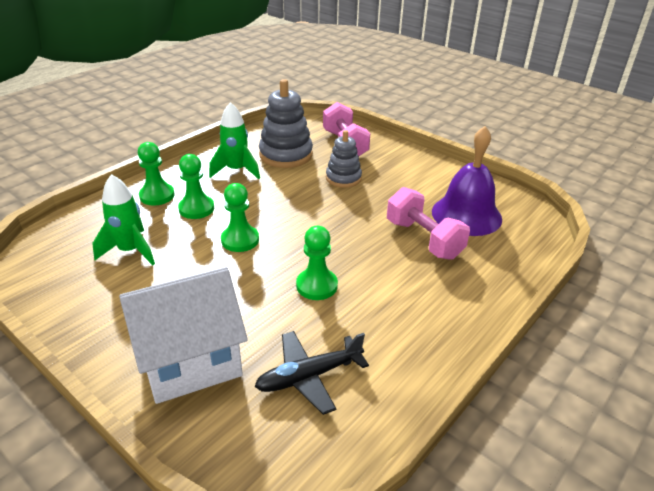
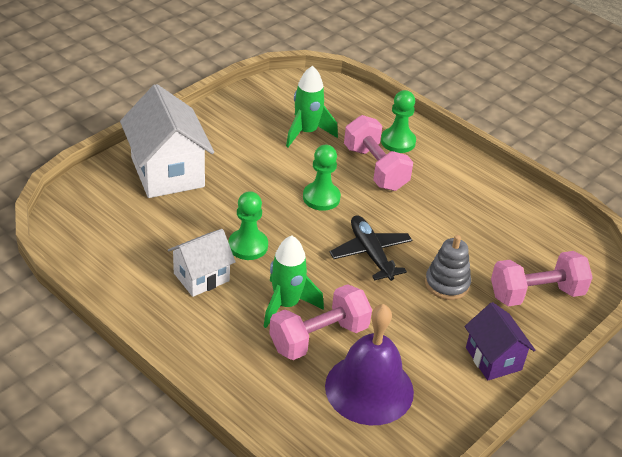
camera: 90 degrees right, 5 degrees up
green pawn [178,154,214,219] -> pink dumbbell [344,115,413,191]
green rocket [209,102,260,179] -> green rocket moved to [263,235,324,328]
black plane [255,331,369,415] -> black plane moved to [330,215,412,281]
grey stacking toy [259,79,313,168] -> none
none -> white house [168,229,236,297]
none -> purple house [464,302,535,380]

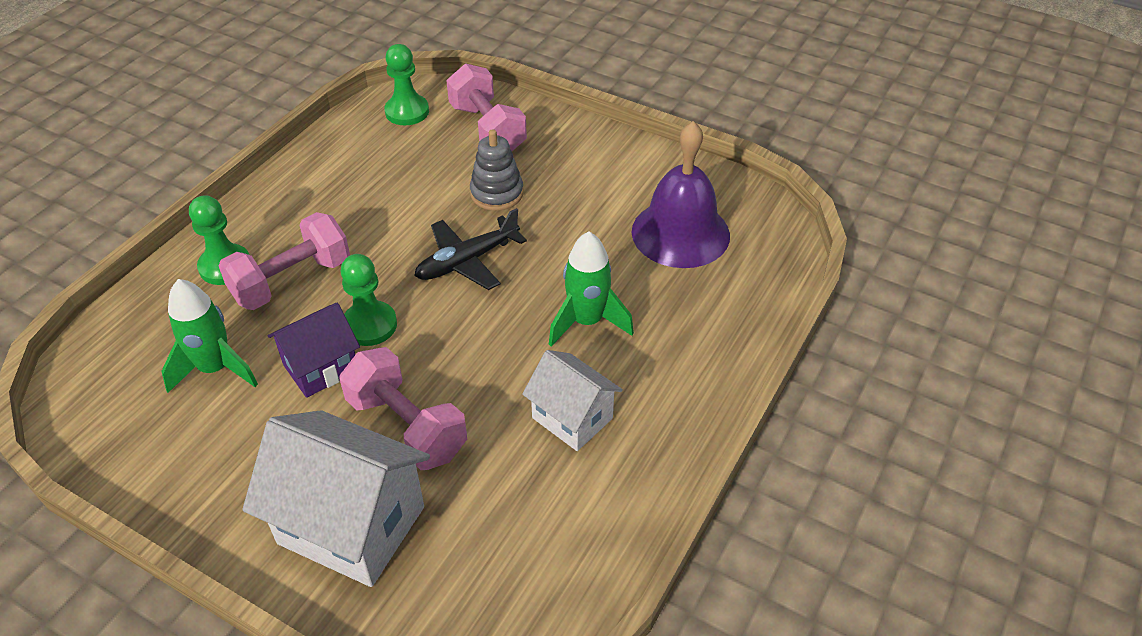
camera: 100 degrees left, 5 degrees up
white house [120,84,214,198] -> white house turned 60 degrees clockwise [242,410,430,587]
green pawn [228,191,268,260] -> green pawn moved to [384,44,429,125]
pink dumbbell [269,284,372,360] -> pink dumbbell moved to [339,347,467,470]
purple house [464,302,535,380] -> purple house moved to [267,302,360,398]

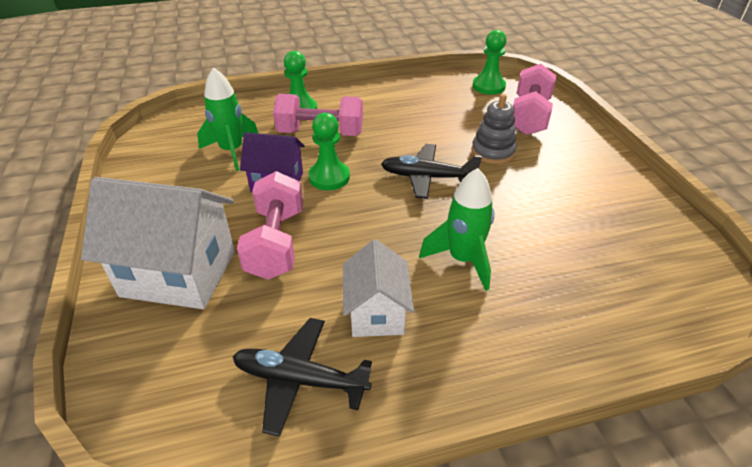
camera: 45 degrees right, 5 degrees down
white house [242,410,430,587] -> white house turned 60 degrees counterclockwise [81,177,235,309]
purple bell [632,121,730,268] -> none
none -> black plane [233,318,372,437]

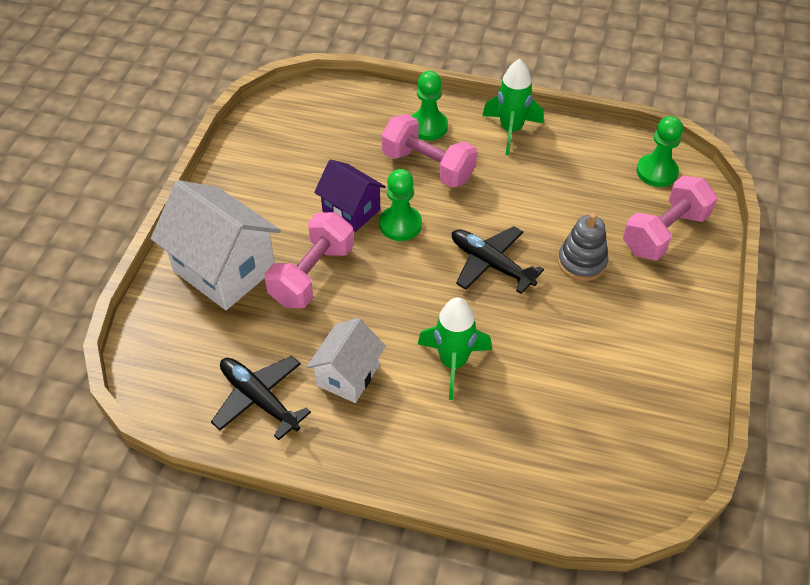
camera: 30 degrees right, 10 degrees up
green rocket [197,67,258,171] -> green rocket moved to [482,59,543,155]

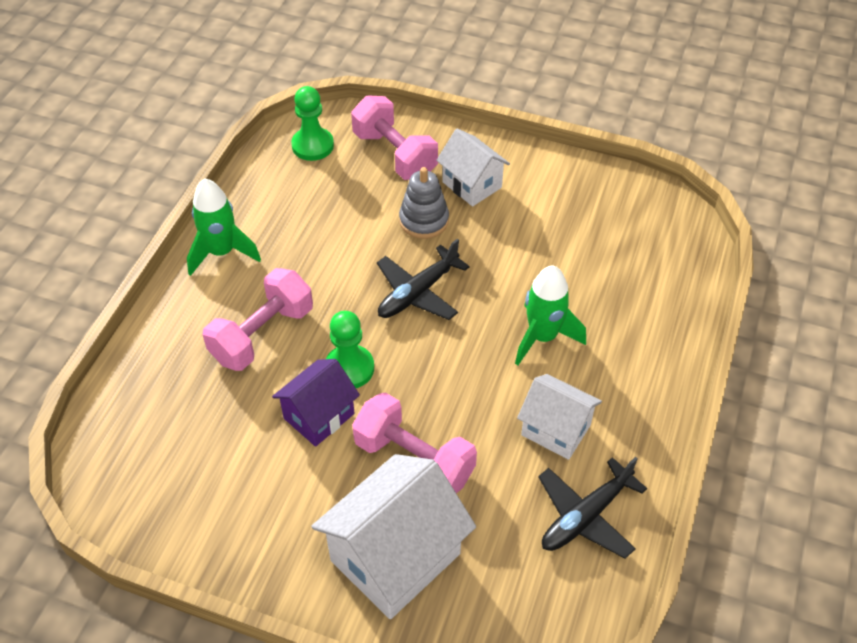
camera: 85 degrees left, 0 degrees up
green pawn [412,71,448,141] -> none
none -> white house [436,128,510,207]

